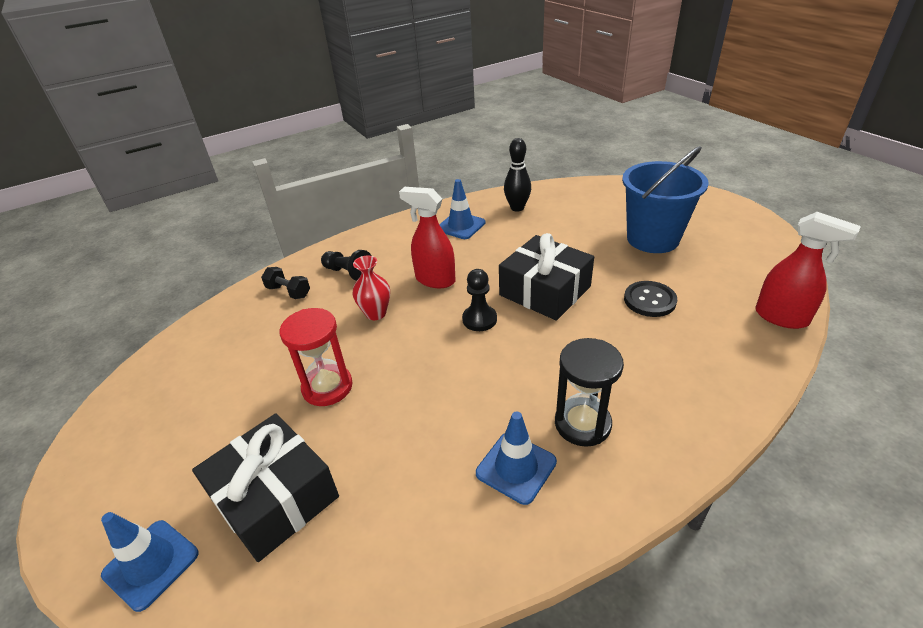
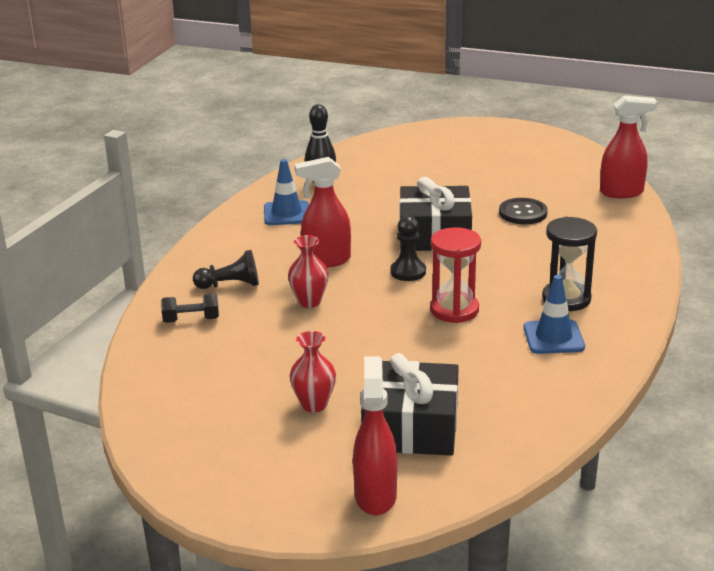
camera: 40 degrees left, 10 degrees down
blue traffic cone [101,512,199,612] -> red spray bottle [353,356,397,515]
red hourglass [280,308,353,406] -> red hourglass moved to [430,227,481,323]
blue bucket [622,146,709,253] -> none
none -> red vase [290,331,336,412]

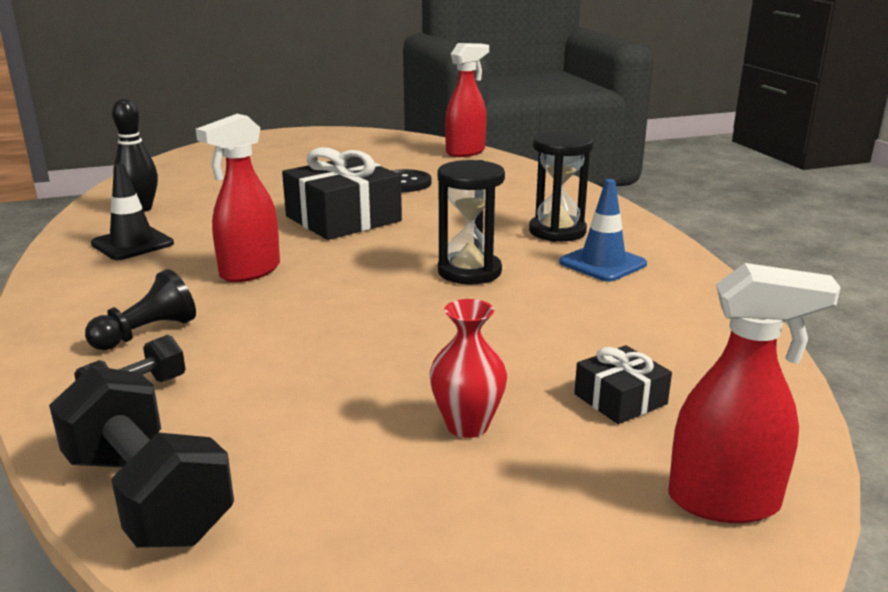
camera: 40 degrees left, 5 degrees down
blue traffic cone [264,159,309,225] -> black traffic cone [91,163,174,260]
red vase [288,235,328,308] -> none
red spray bottle [353,356,397,515] -> red spray bottle turned 135 degrees clockwise [668,263,841,523]
black gift [361,353,459,456] -> black gift [574,345,672,424], size x0.50
black pawn [390,216,426,281] -> none
red hourglass [430,227,481,323] -> black hourglass [438,160,505,284]
none -> black dumbbell [49,366,234,548]

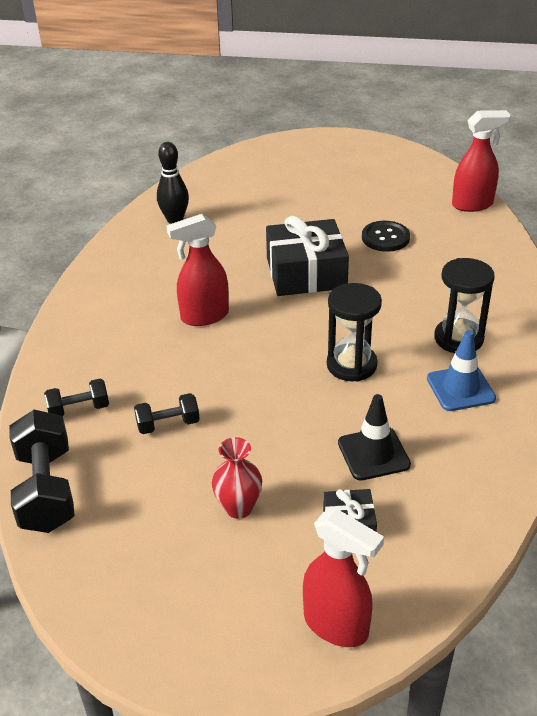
camera: 30 degrees right, 15 degrees up
black pawn [85,269,196,350] -> none
black traffic cone [91,163,174,260] -> black traffic cone moved to [338,394,411,481]
none -> black dumbbell [134,393,200,434]

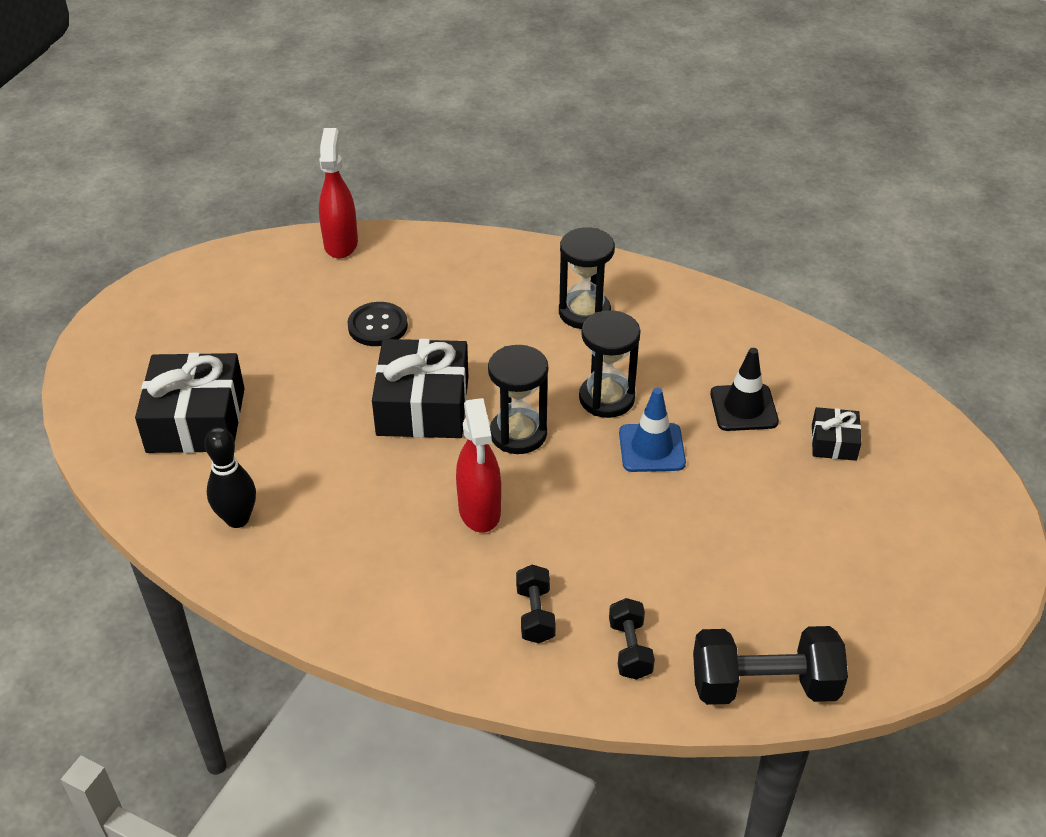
camera: 80 degrees left, 5 degrees up
black dumbbell [134,393,200,434] -> black dumbbell moved to [516,565,556,643]
red vase [212,437,262,519] -> none
red spray bottle [303,509,384,647] -> none
blue traffic cone [427,330,496,411] -> blue traffic cone moved to [619,388,686,472]
none -> black gift [135,352,245,453]
none -> black hourglass [488,345,548,454]

